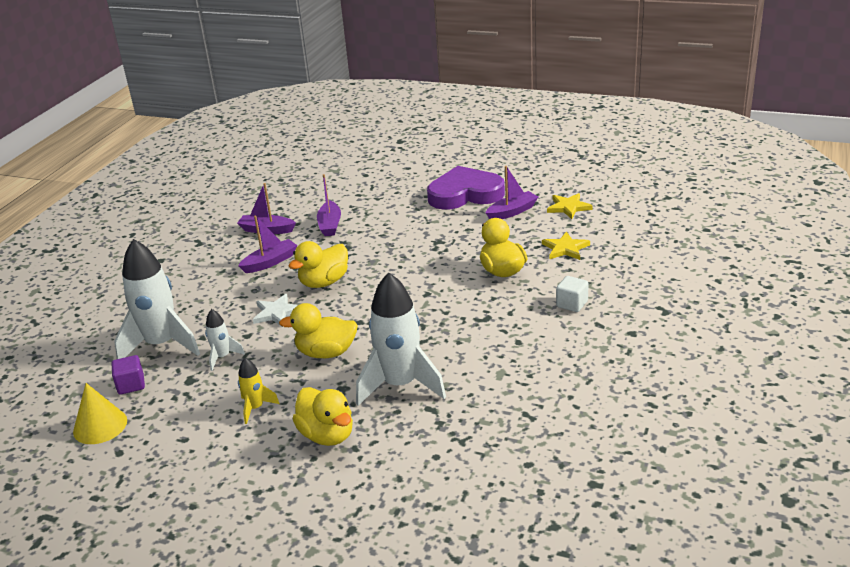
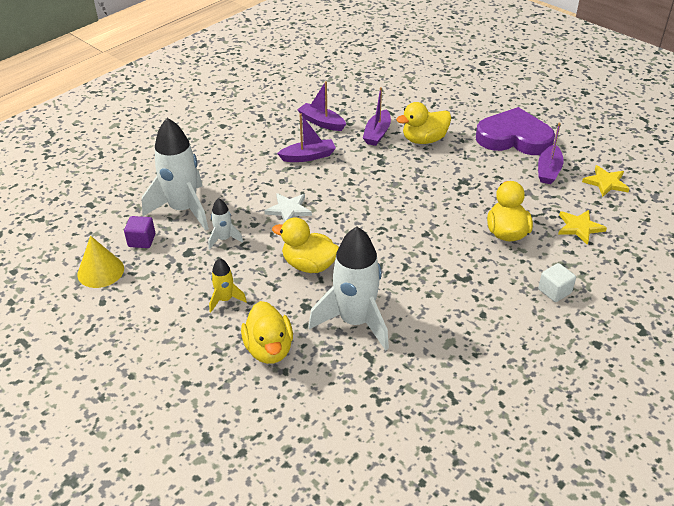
camera: 20 degrees right, 10 degrees up
yellow duck [289,241,348,288] -> yellow duck moved to [396,102,451,144]
purple boat [486,166,538,219] -> purple boat turned 120 degrees clockwise [538,123,564,184]

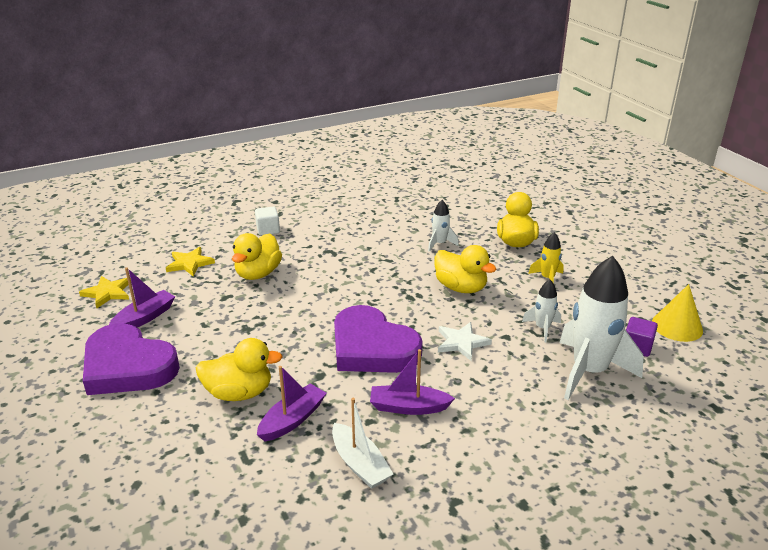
camera: 160 degrees left, 10 degrees down
purple boat [297,81,346,131] -> white boat [332,398,393,489]
white rocket [308,227,389,351] -> white rocket [428,200,459,252], size x0.47
none -> purple heart [334,305,423,373]

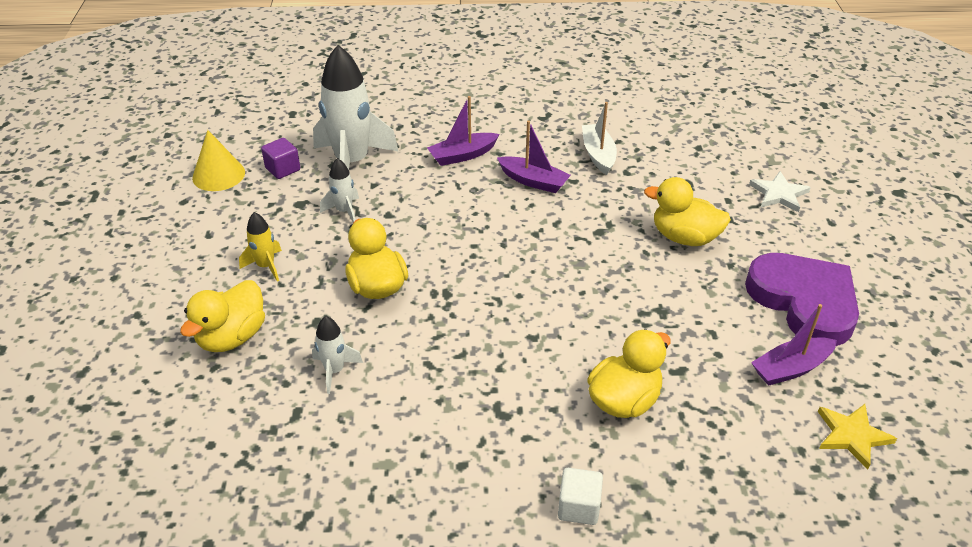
camera: 155 degrees left, 10 degrees up
yellow star [166,247,215,277] -> none
purple boat [257,366,327,442] -> purple boat moved to [427,96,499,166]
purple heart [334,305,423,373] -> none
white star [438,322,492,361] -> white star moved to [749,171,811,212]

